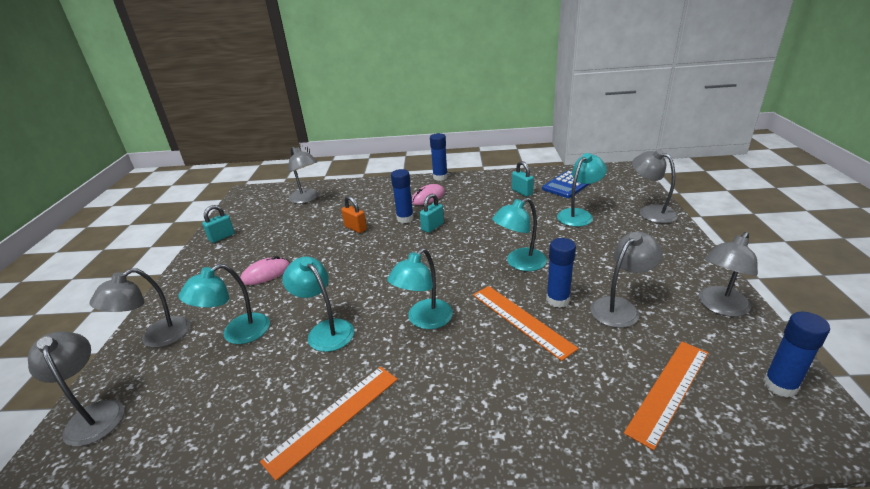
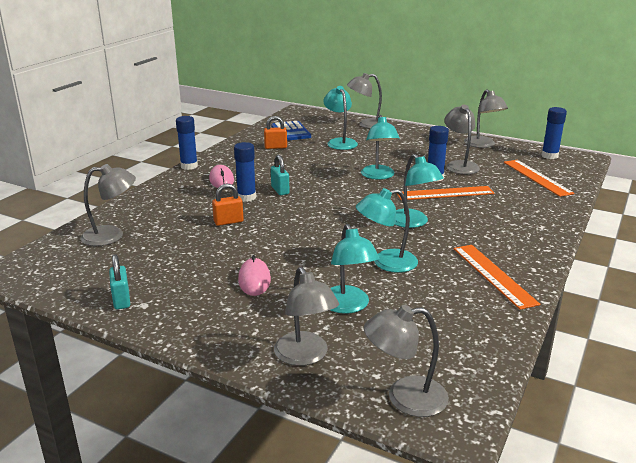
camera: 65 degrees left, 5 degrees down
turquoise padlock [512,161,534,197] -> orange padlock [264,116,287,149]

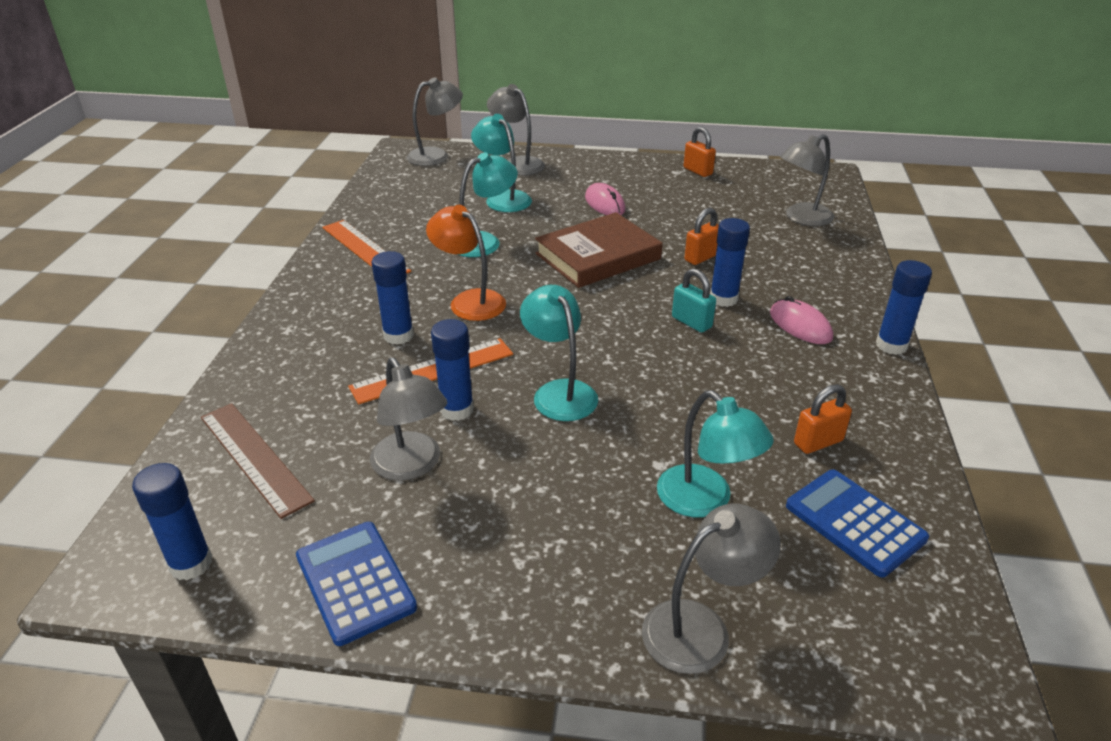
camera: 160 degrees right, 10 degrees up
turquoise padlock [109,254,130,310] -> orange padlock [684,127,716,177]
turquoise lamp [395,154,444,228] -> orange lamp [426,205,506,321]
grey lamp [464,89,508,148] -> blue calculator [296,522,417,646]
orange ruler [504,160,575,197] -> brown ruler [201,403,315,519]
none -> blue glue stick [372,251,414,345]
none -> brown book [535,212,663,288]

